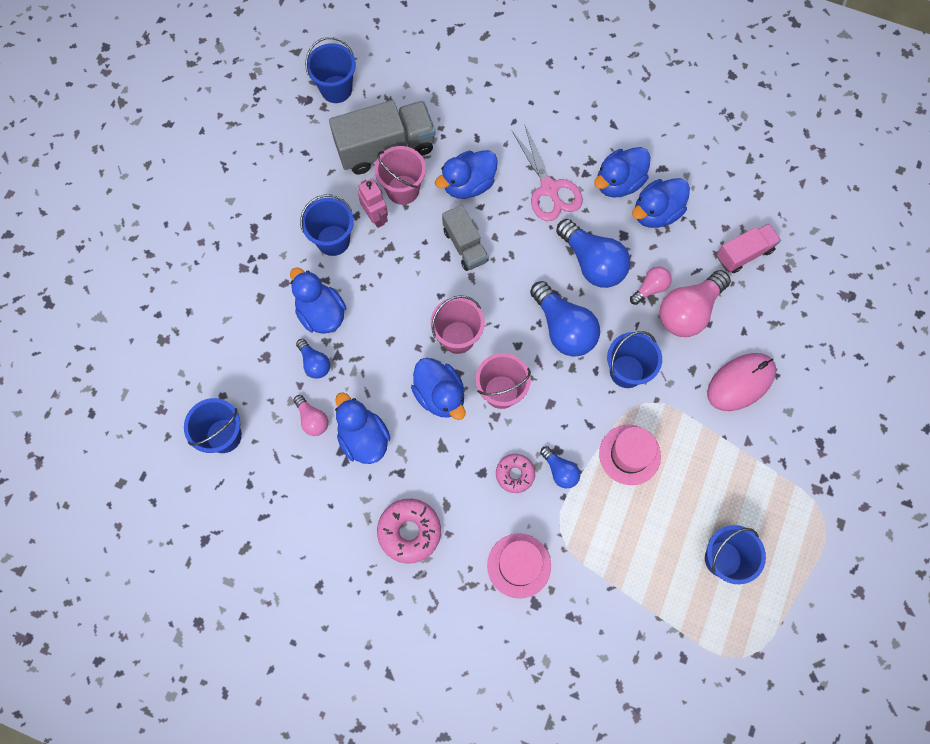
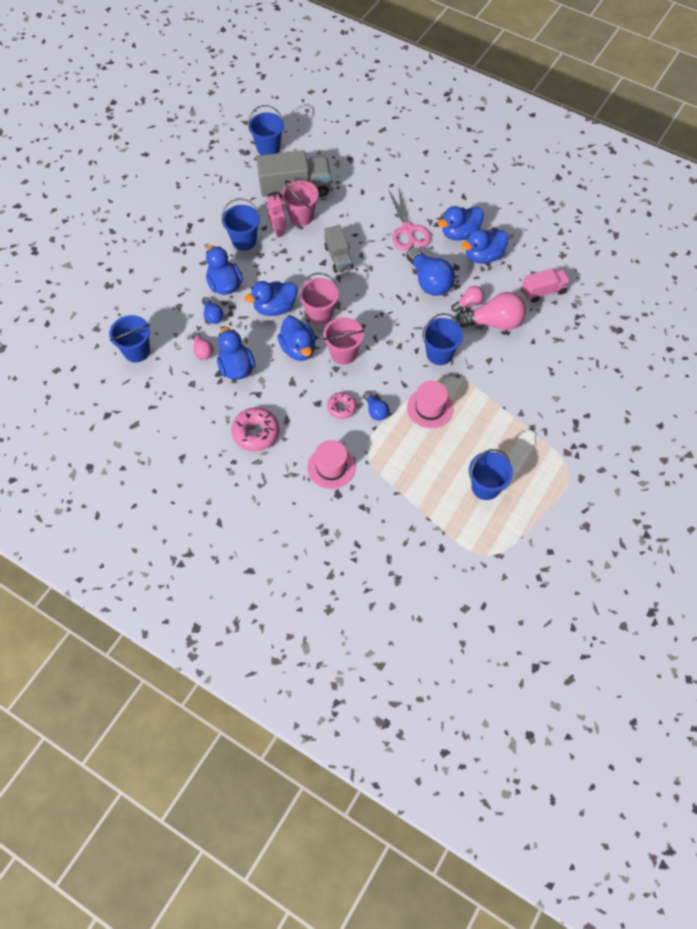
camera: 10 degrees right, 10 degrees down
blue duck [435,150,498,199] -> blue duck moved to [244,281,297,316]
blue light bulb [530,281,600,357] -> none
pink light bulb [660,270,731,337] -> pink light bulb turned 150 degrees counterclockwise [456,292,526,330]
pink mouse [707,353,776,411] -> none

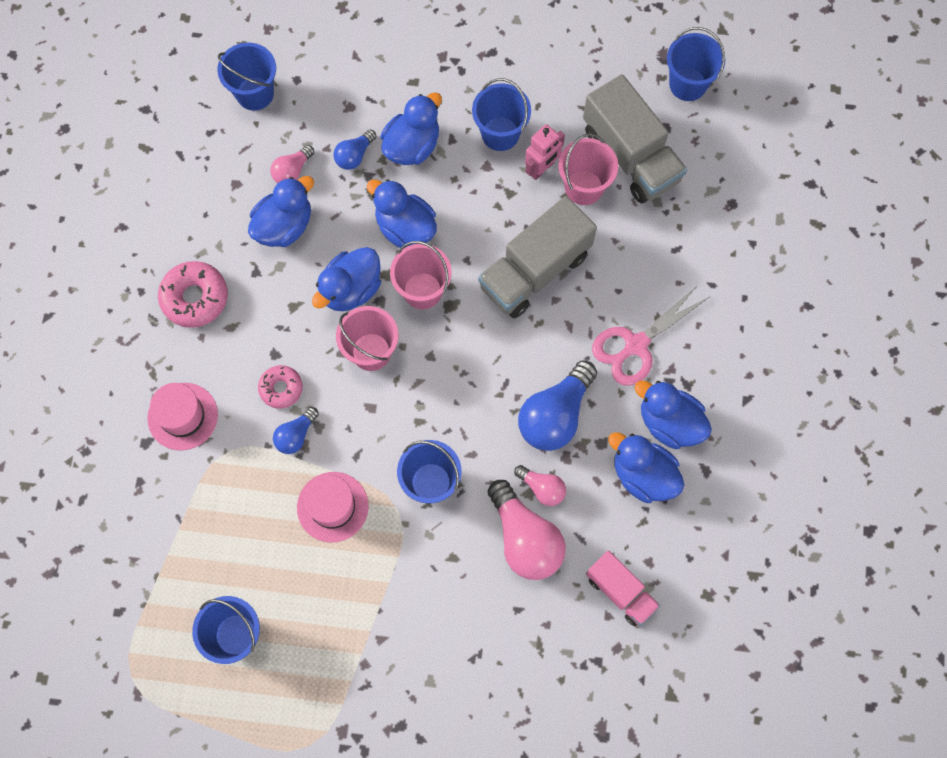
camera: 65 degrees right, 10 degrees up
grey truck [324,225,353,273] -> grey truck [478,196,597,318], size x1.70

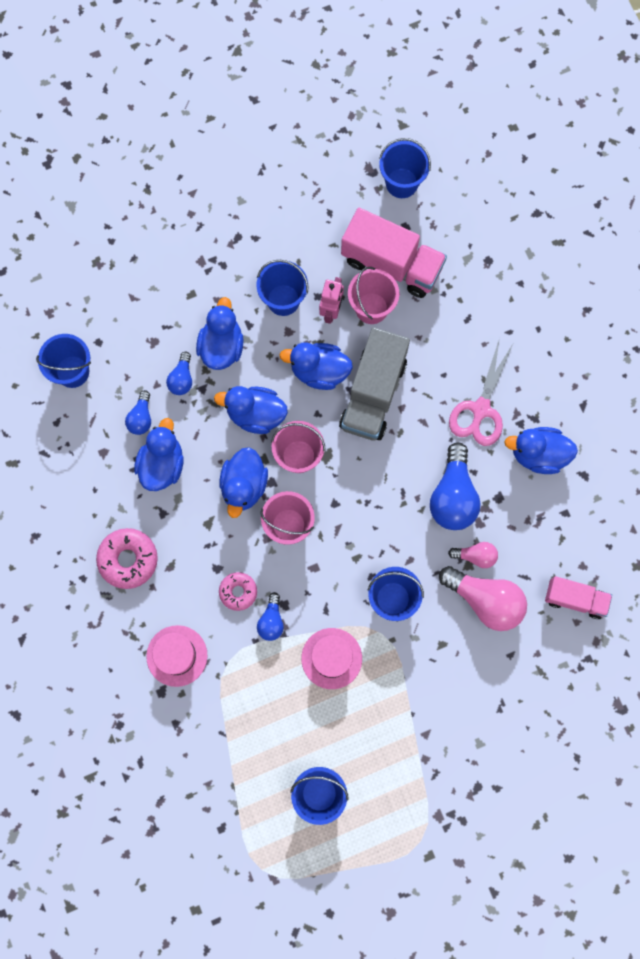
camera: 30 degrees left, 5 degrees up
pink light bulb [270,145,314,183] -> blue light bulb [125,390,151,435]
grey truck [583,74,687,203] -> pink truck [341,208,447,298]
blue duck [608,432,684,503] -> blue duck moved to [279,342,353,390]

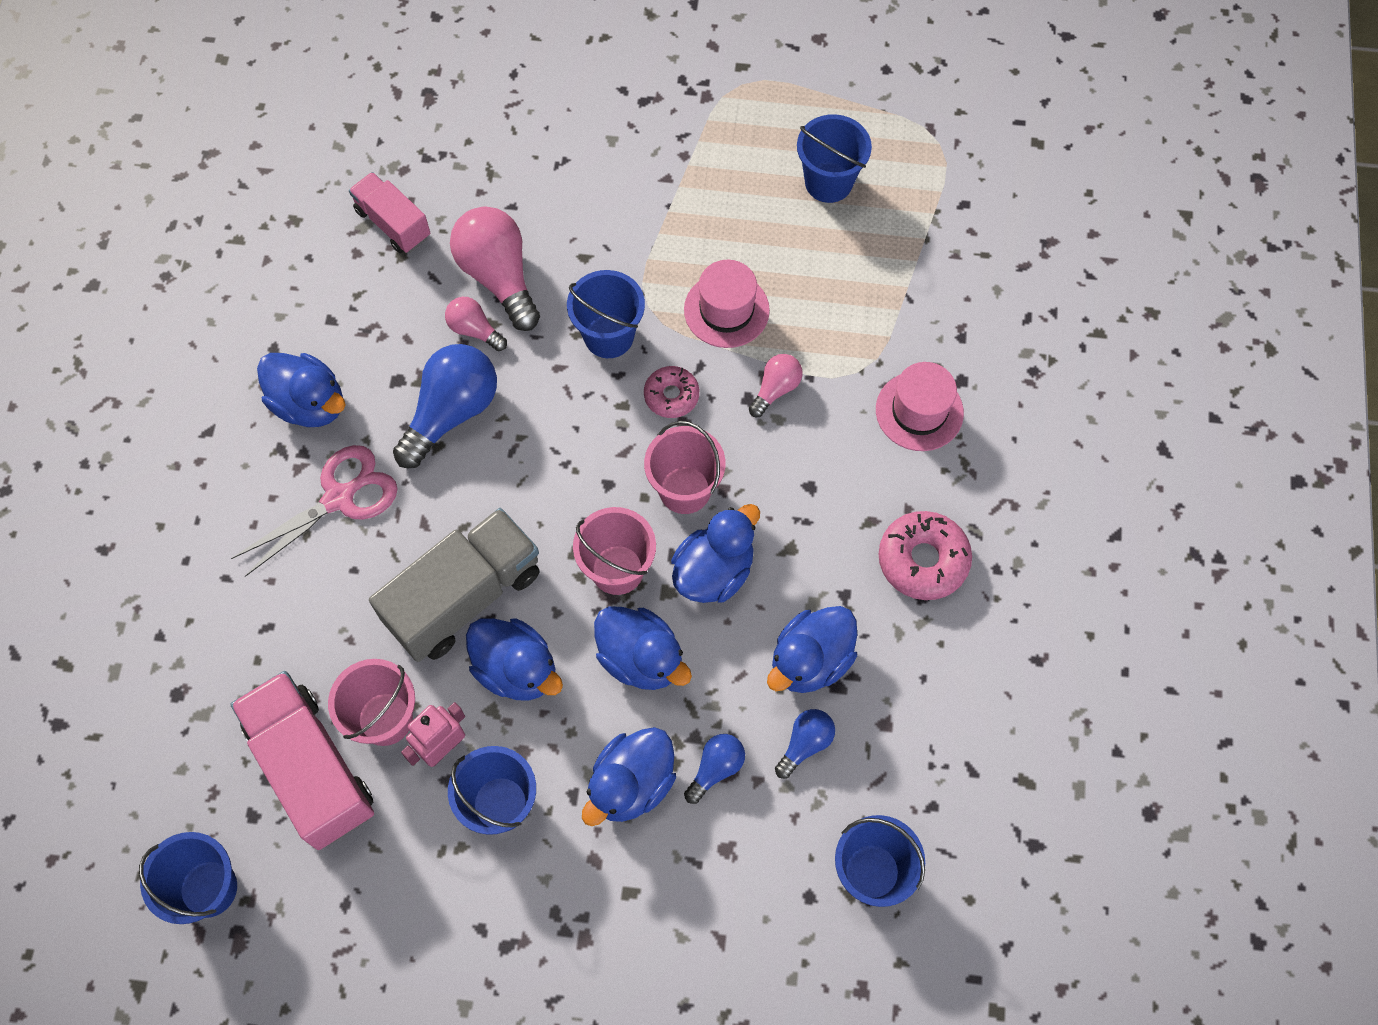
camera: 150 degrees left, 10 degrees down
pink donut [219,572,257,611] -> pink donut moved to [644,366,699,418]
blue light bulb [257,592,284,641] -> pink light bulb [749,354,802,417]

